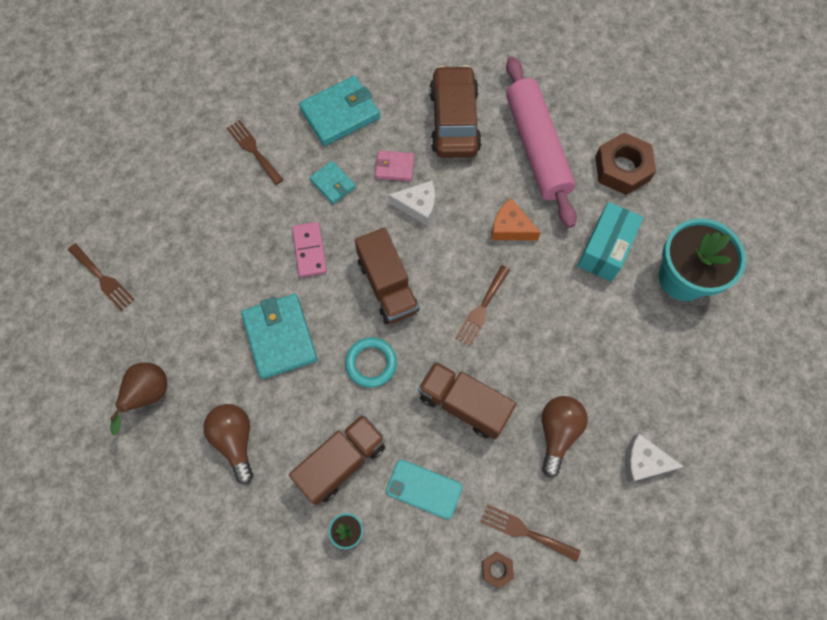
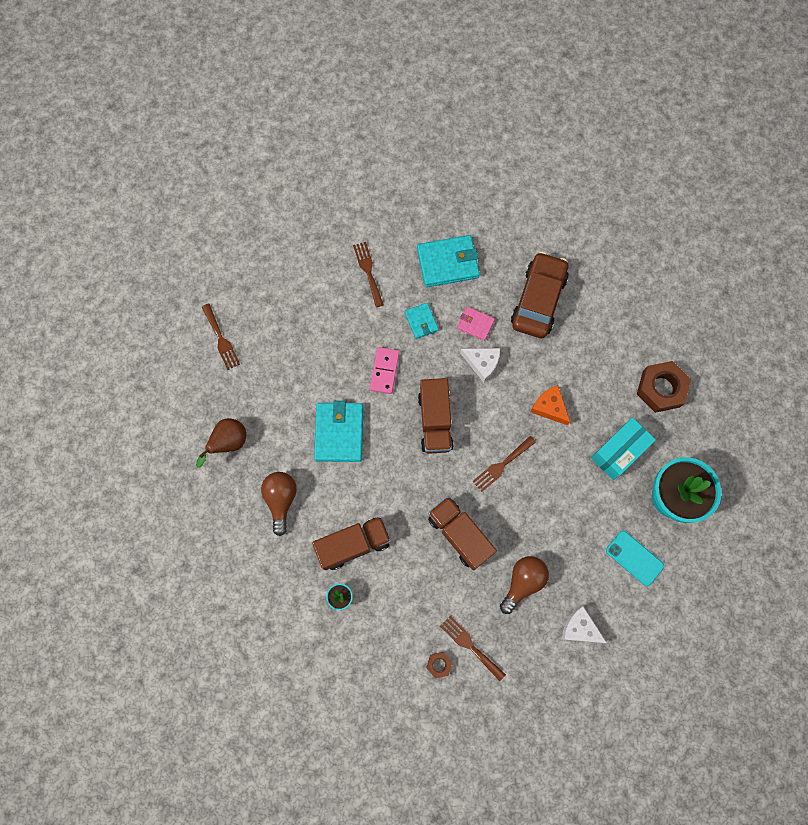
camera: 20 degrees right, 5 degrees up
turquoise ring [345,338,397,388] -> none
turquoise phone [386,460,462,519] -> turquoise phone moved to [606,531,664,586]
pink rolling pin [506,56,577,228] -> none

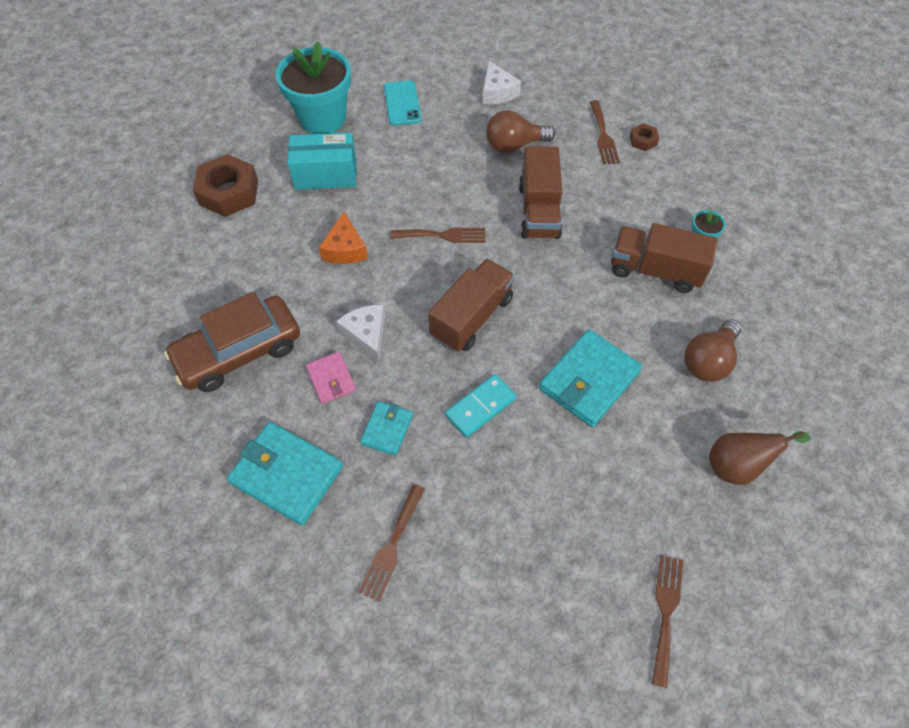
camera: 140 degrees left, 15 degrees down
pink domino [370,347,400,394] -> turquoise domino [445,374,517,438]

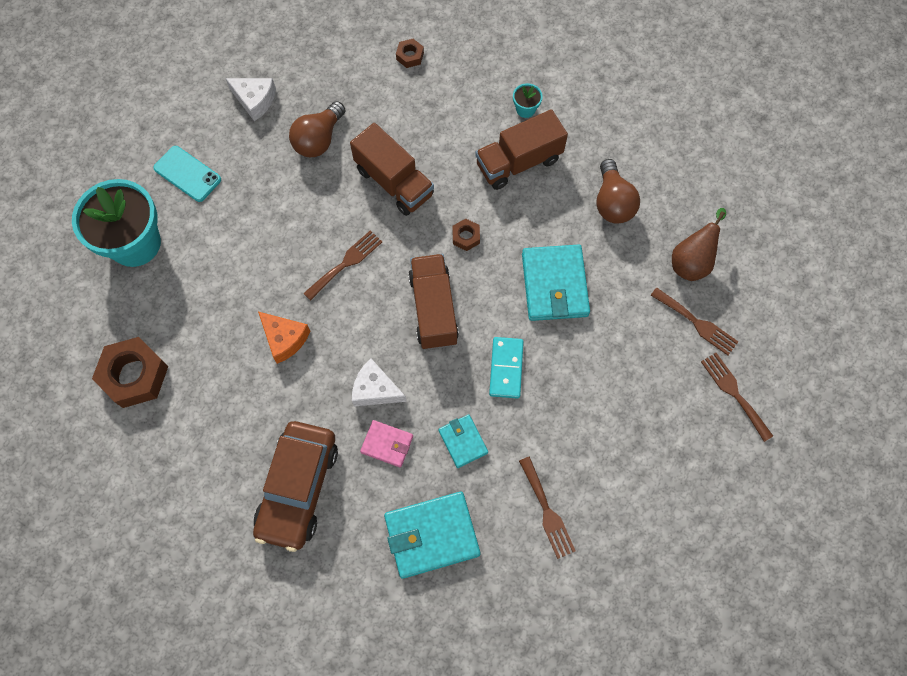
camera: 45 degrees left, 10 degrees up
turquoise box [287,133,357,190] -> none
brown fork [590,100,620,165] -> brown fork moved to [651,288,738,355]
none -> brown nut [452,219,480,251]

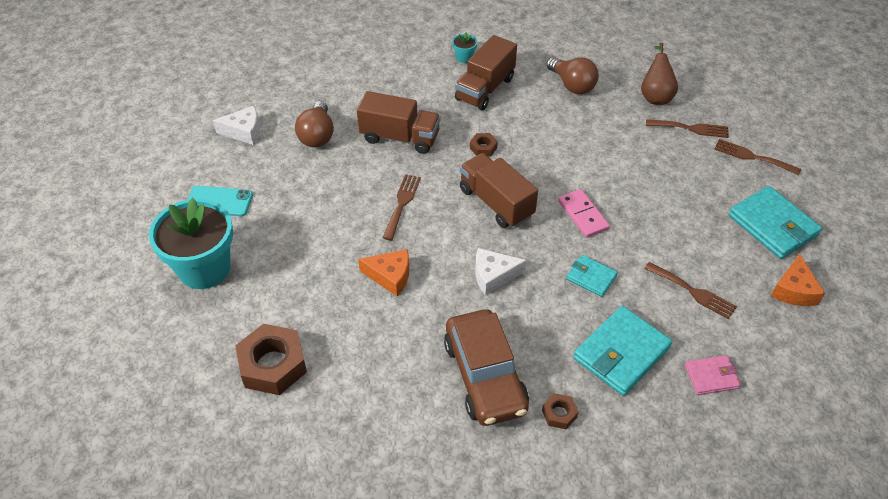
camera: 30 degrees left, 20 degrees down
pink wallet [360,420,413,467] -> pink wallet moved to [685,355,741,395]
brown nut [396,39,424,68] -> brown nut moved to [542,393,578,429]
turquoise domino [489,337,524,399] -> pink domino [558,189,610,238]
turquoise wallet [522,245,590,321] -> turquoise wallet moved to [729,186,822,259]
none -> orange cheese [771,254,825,306]

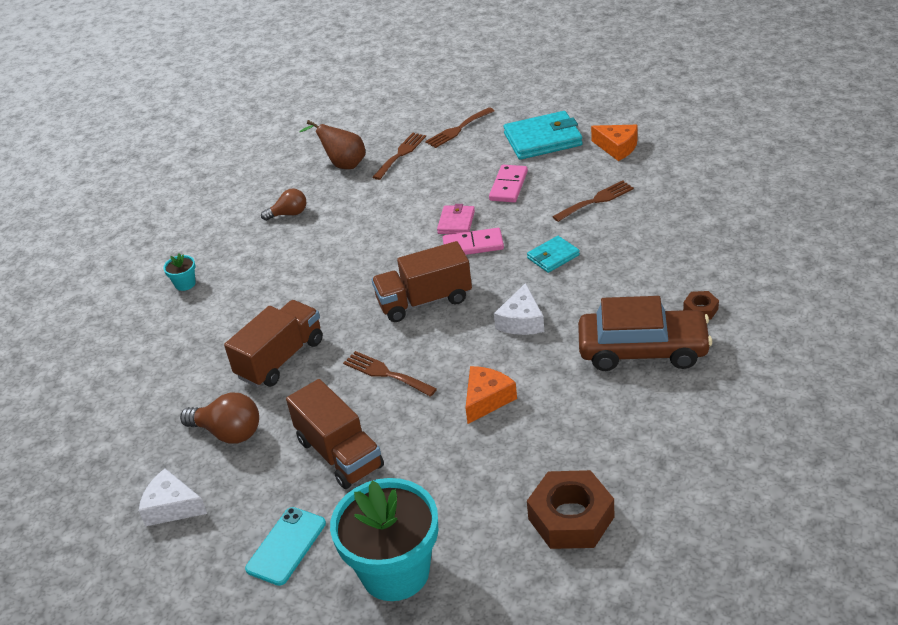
camera: 65 degrees left, 10 degrees down
white cheese [213,106,260,145] -> white cheese turned 90 degrees counterclockwise [139,468,207,526]
brown truck [455,35,517,110] -> brown truck moved to [286,379,384,489]
brown nut [470,133,498,157] -> none
brown light bulb [546,57,599,94] -> brown light bulb [261,188,306,221], size x0.66
turquoise wallet [573,306,672,396] -> none
pink wallet [685,355,741,395] -> pink wallet moved to [437,204,475,234]
none -> pink domino [489,165,528,202]

